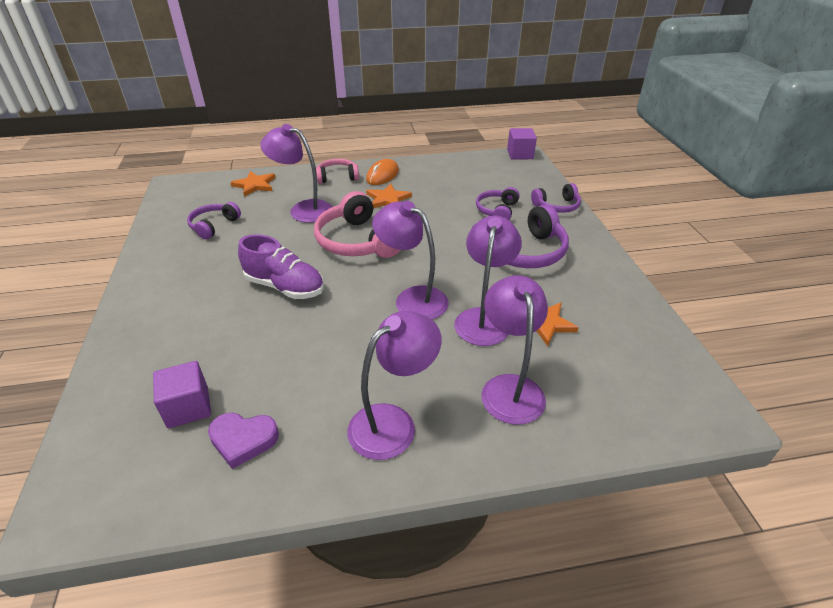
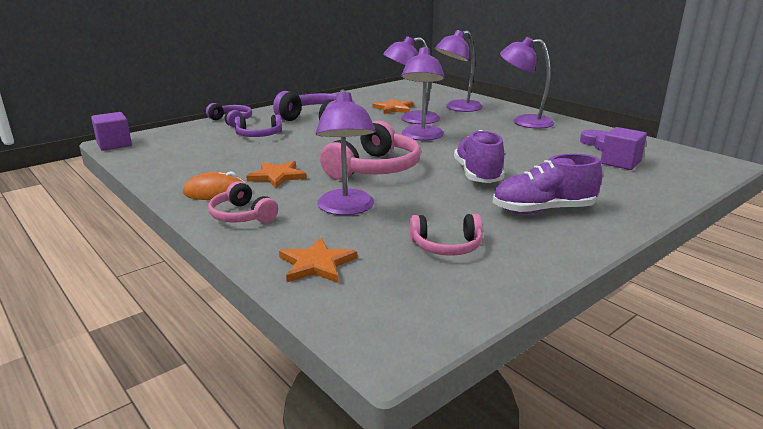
camera: 120 degrees left, 15 degrees down
purple headphones [187,202,241,239] -> pink headphones [410,214,483,256]
none -> purple shoe [493,154,603,214]

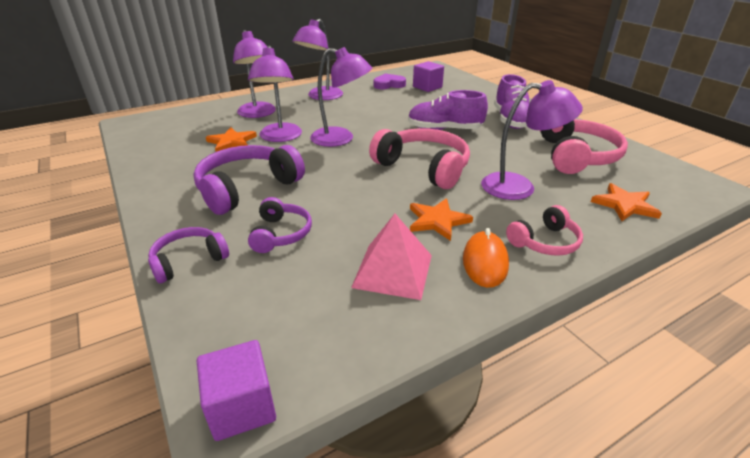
camera: 80 degrees left, 10 degrees up
pink headphones [410,214,483,256] -> pink headphones [540,119,628,174], size x1.74
none -> pink pyramid [351,214,432,300]

